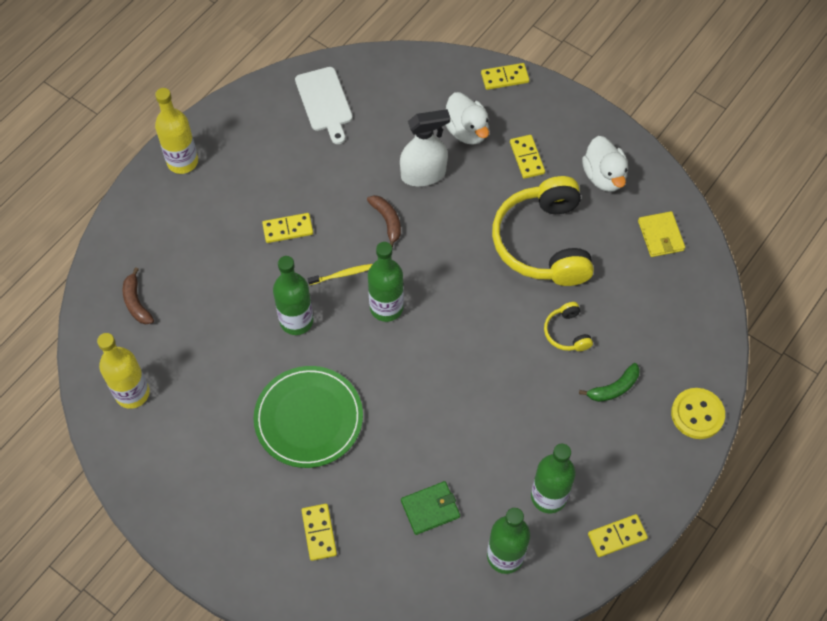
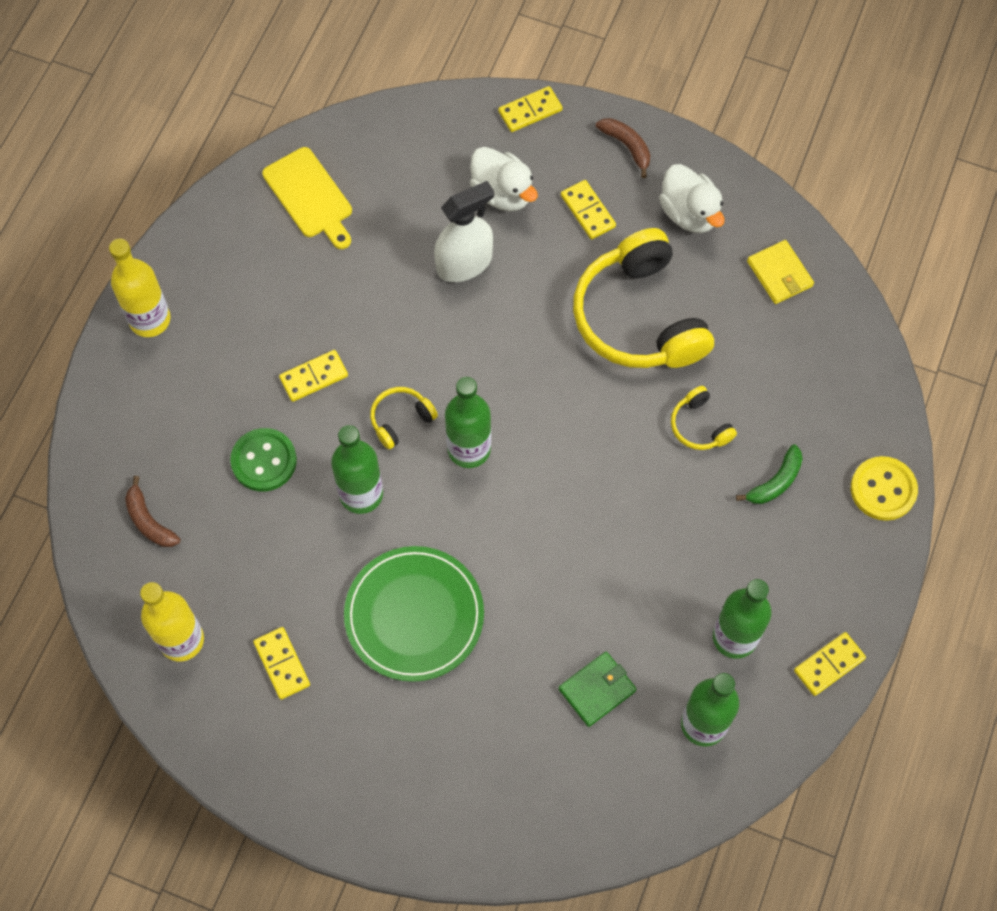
camera: 15 degrees left, 5 degrees up
white cutting board [295,67,353,144] -> yellow cutting board [262,147,352,249]
yellow domino [302,504,337,561] -> yellow domino moved to [253,627,310,699]
yellow toothbrush [308,264,372,285] -> yellow headphones [370,387,438,449]
brown banana [367,195,401,248] -> brown banana moved to [596,118,650,178]
none -> green button [230,428,297,492]

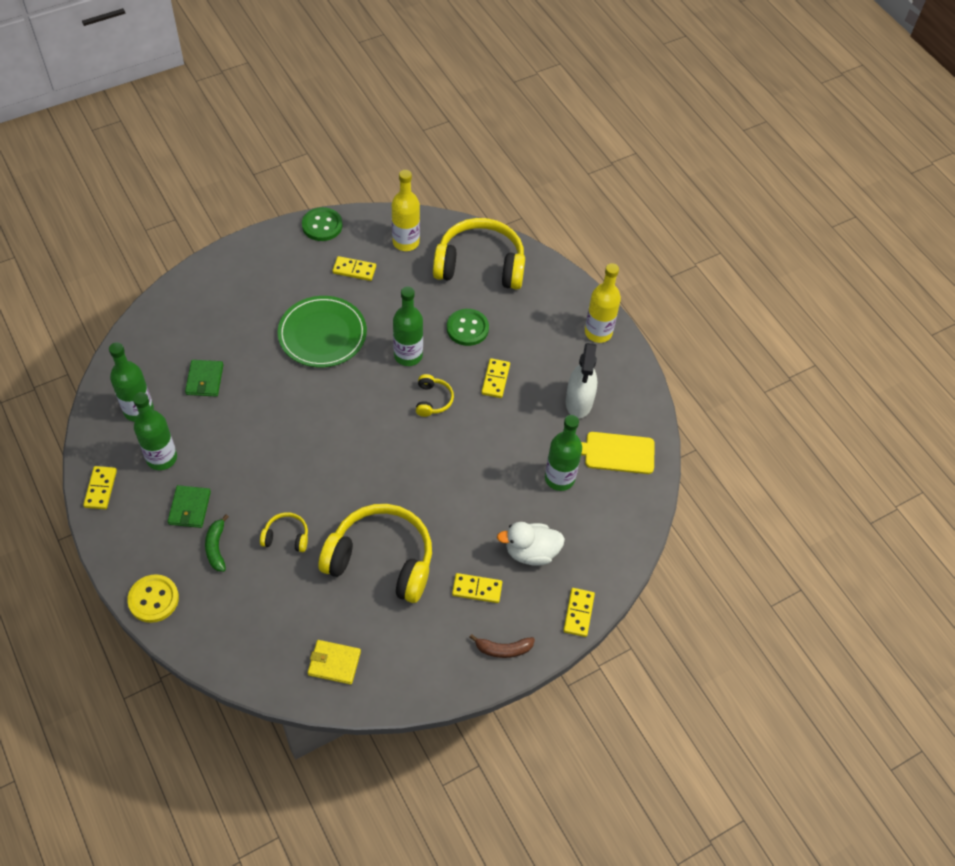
camera: 125 degrees right, 10 degrees down
brown banana [125,476,180,547] -> yellow headphones [433,218,525,289]
white spray bottle [434,181,494,282] -> white spray bottle moved to [566,343,597,418]
green bottle [445,377,491,468] -> green bottle moved to [545,415,582,491]
white duck [659,164,725,233] -> none
none -> green wallet [168,485,211,528]
none -> green button [302,207,343,241]

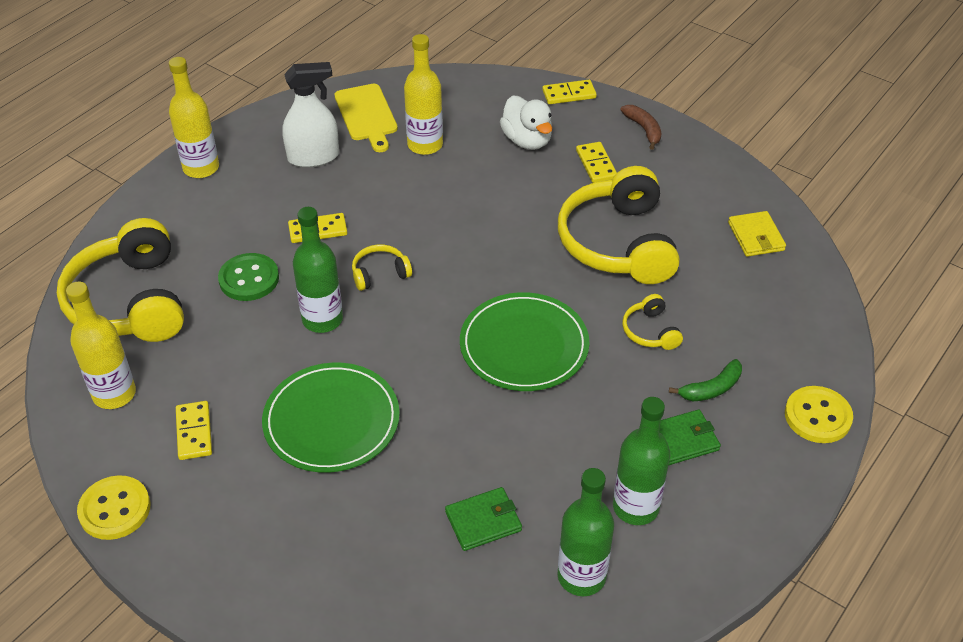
camera: 110 degrees left, 10 degrees down
yellow domino [83,466,117,509] -> none
green button [302,207,343,241] -> yellow button [77,475,150,540]
green bottle [545,415,582,491] -> yellow bottle [404,34,443,155]
none -> green plate [460,292,589,391]

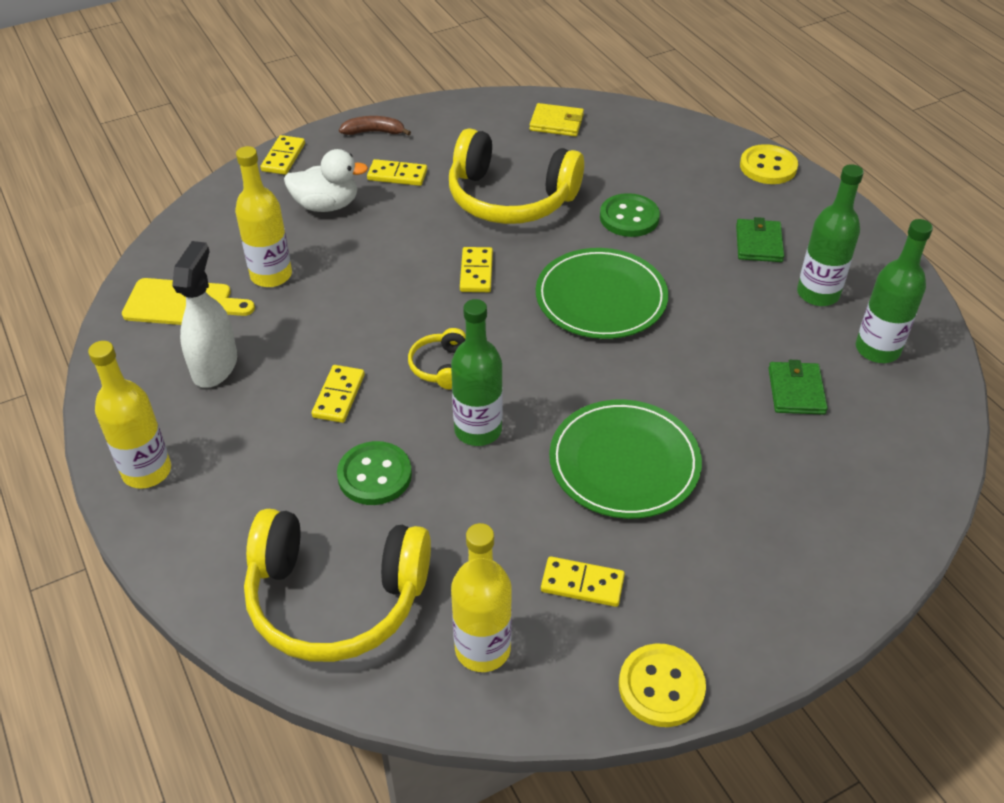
camera: 65 degrees left, 0 degrees up
yellow headphones [622,294,683,350] -> green button [600,193,660,237]
green banana [669,359,742,401] -> none
none -> yellow domino [460,247,493,292]

